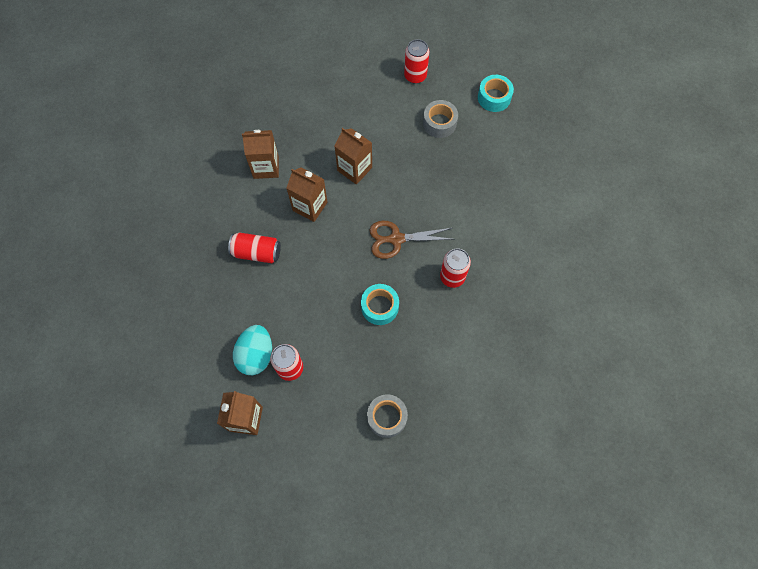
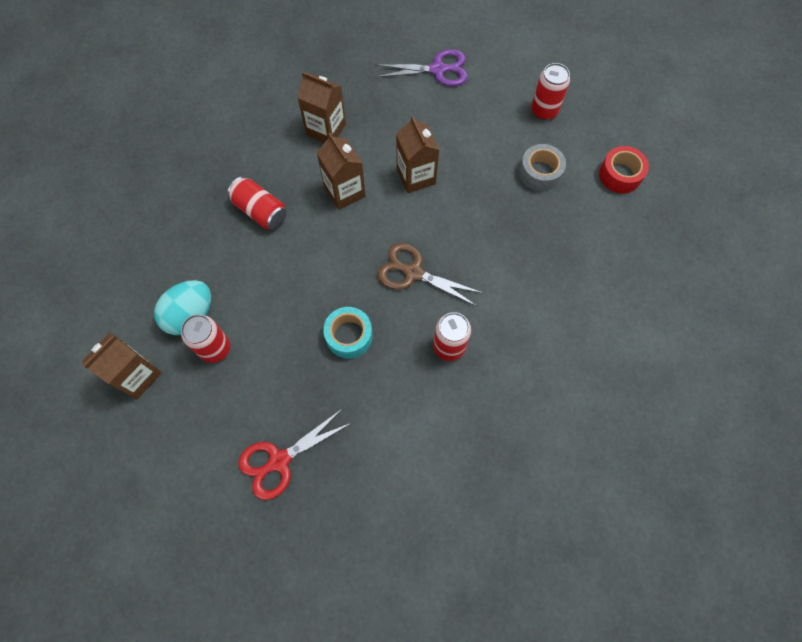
camera: 30 degrees right, 0 degrees up
grey tape [367,394,408,438] -> red scissors [238,408,351,500]
turquoise tape [478,75,514,112] -> red tape [599,146,649,194]
none -> purple scissors [375,49,468,86]

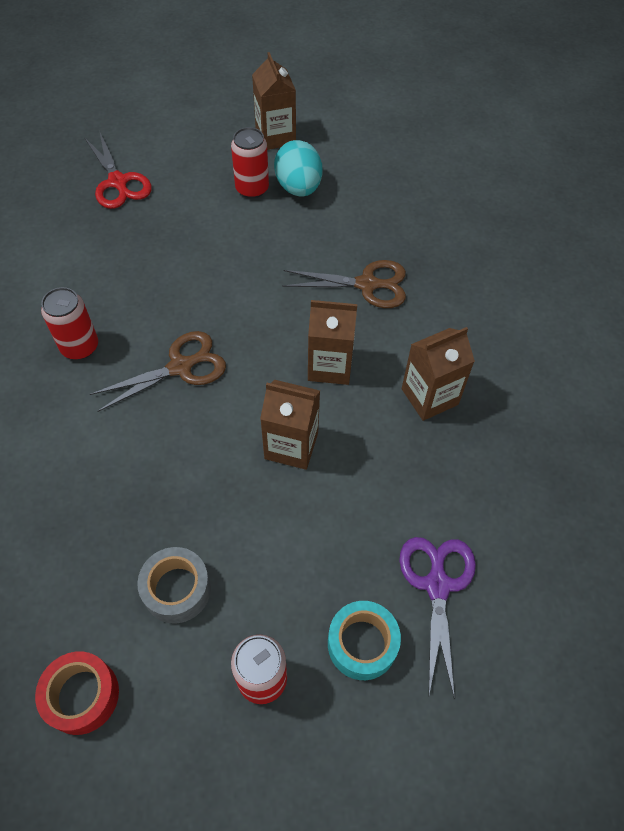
camera: 125 degrees right, 10 degrees down
red can [227,177,287,229] -> brown scissors [282,260,406,308]
red scissors [238,408,351,500] -> red scissors turned 150 degrees clockwise [84,133,152,209]
turquoise tape [323,307,373,359] -> turquoise tape moved to [328,601,401,680]
purple scissors [375,49,468,86] -> purple scissors turned 150 degrees clockwise [399,537,476,699]

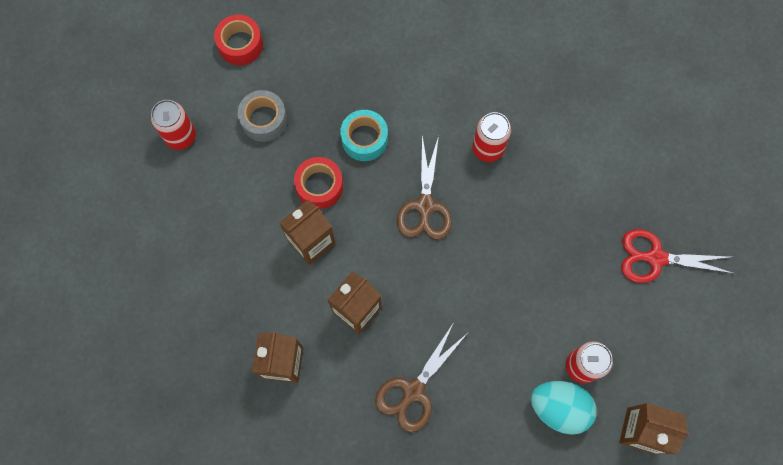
camera: 125 degrees right, 15 degrees up
turquoise tape [328,601,401,680] -> turquoise tape moved to [340,110,388,161]
purple scissors [399,537,476,699] -> none
none -> red tape [294,157,343,209]

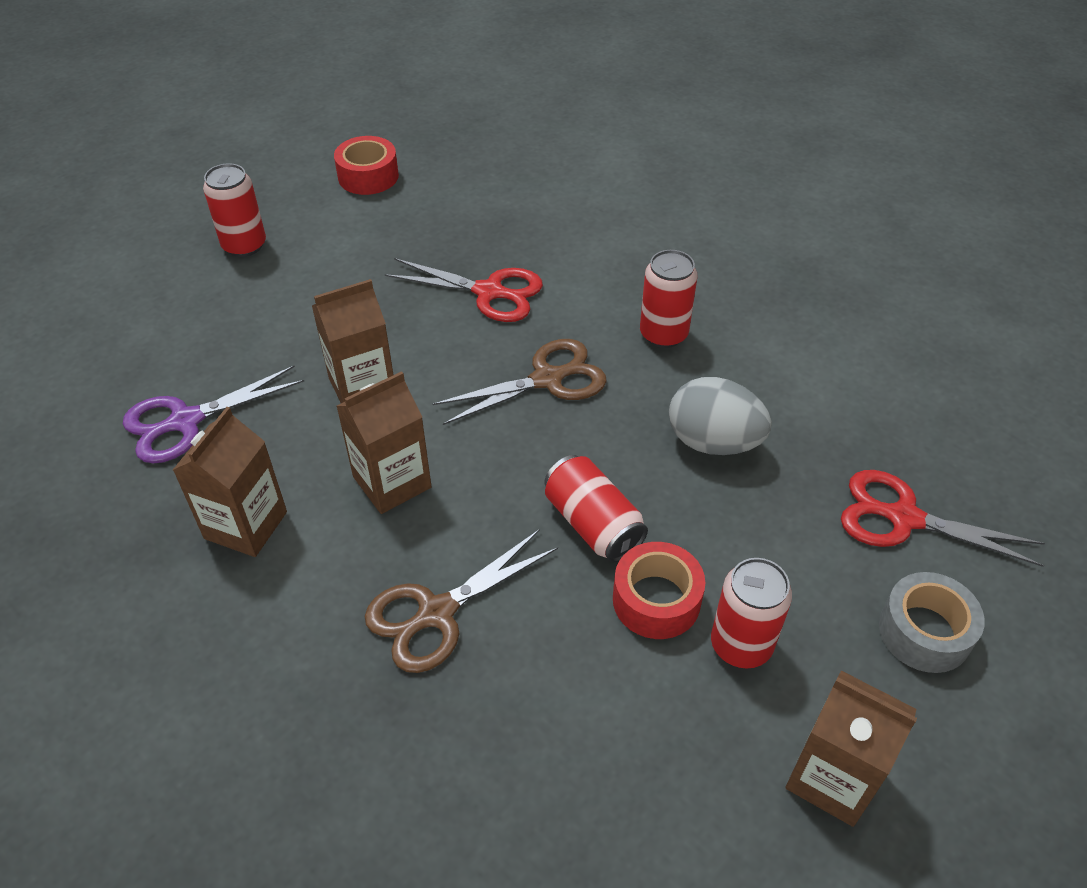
camera: 15 degrees right, 25 degrees down
grey tape [238,90,287,142] -> grey tape moved to [879,572,985,673]
red tape [294,157,343,209] -> red tape moved to [613,542,705,639]
turquoise tape [340,110,388,161] -> red scissors [385,258,543,322]
brown scissors [397,136,452,240] -> brown scissors turned 135 degrees counterclockwise [433,339,607,425]
turquoise egg [531,381,597,435] -> none
none -> purple scissors [123,366,304,464]
none -> red can [544,455,648,562]
none -> grey egg [669,377,772,455]

